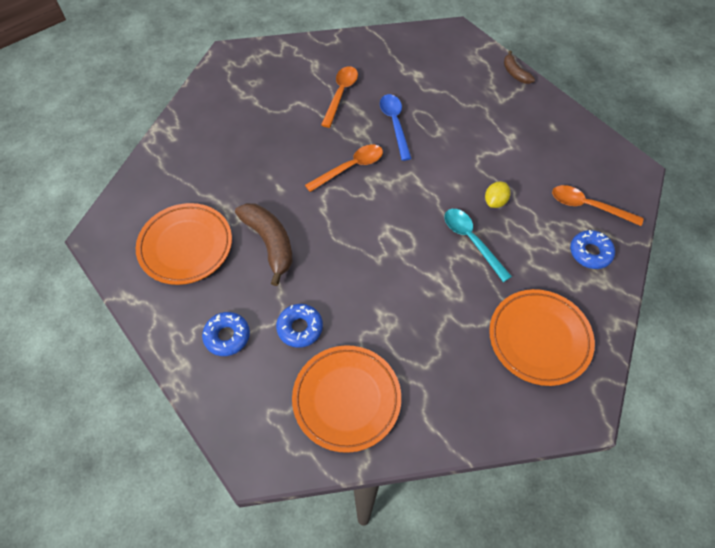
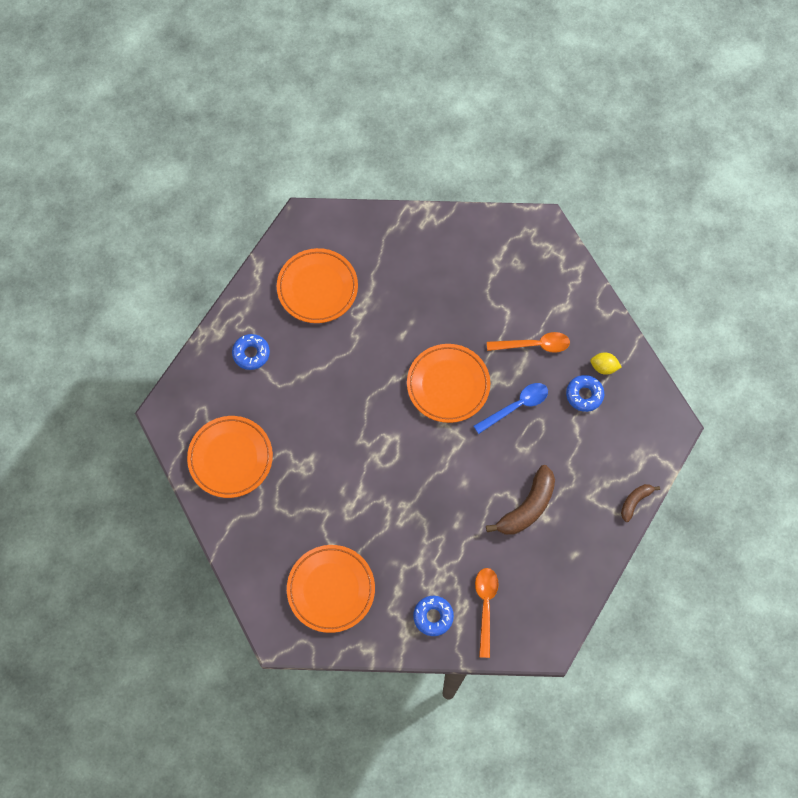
camera: 70 degrees right, 10 degrees up
brown banana [235,203,292,286] -> brown banana moved to [486,465,555,535]
blue donut [276,304,323,348] -> blue donut moved to [566,375,604,412]
orange spoon [305,145,383,192] -> orange plate [407,344,490,423]
turquoise spoon [444,209,512,282] -> none
yellow lemon [485,182,511,208] -> yellow lemon moved to [590,352,622,375]

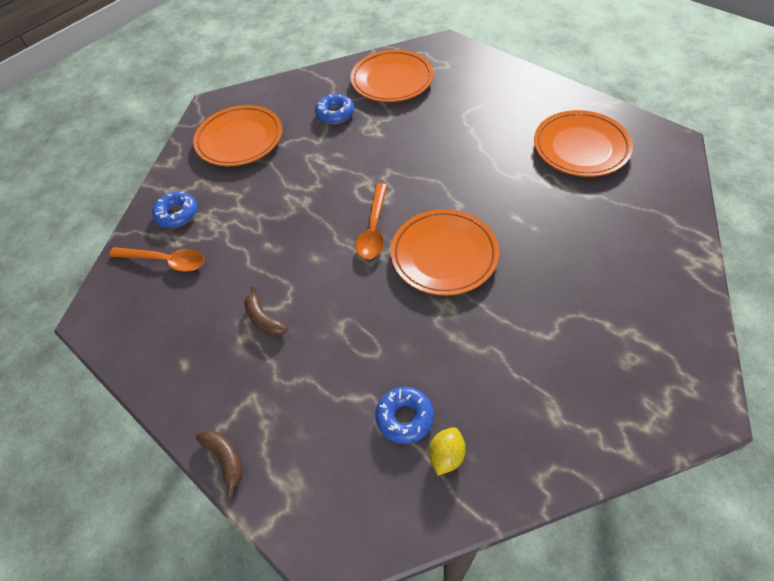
camera: 105 degrees right, 15 degrees down
blue donut [232,334,270,370] -> blue donut moved to [315,94,354,124]
blue spoon [473,383,548,434] -> none
brown banana [486,465,555,535] -> brown banana [244,287,288,336], size x0.56
orange spoon [487,332,570,353] -> orange spoon moved to [356,183,387,259]

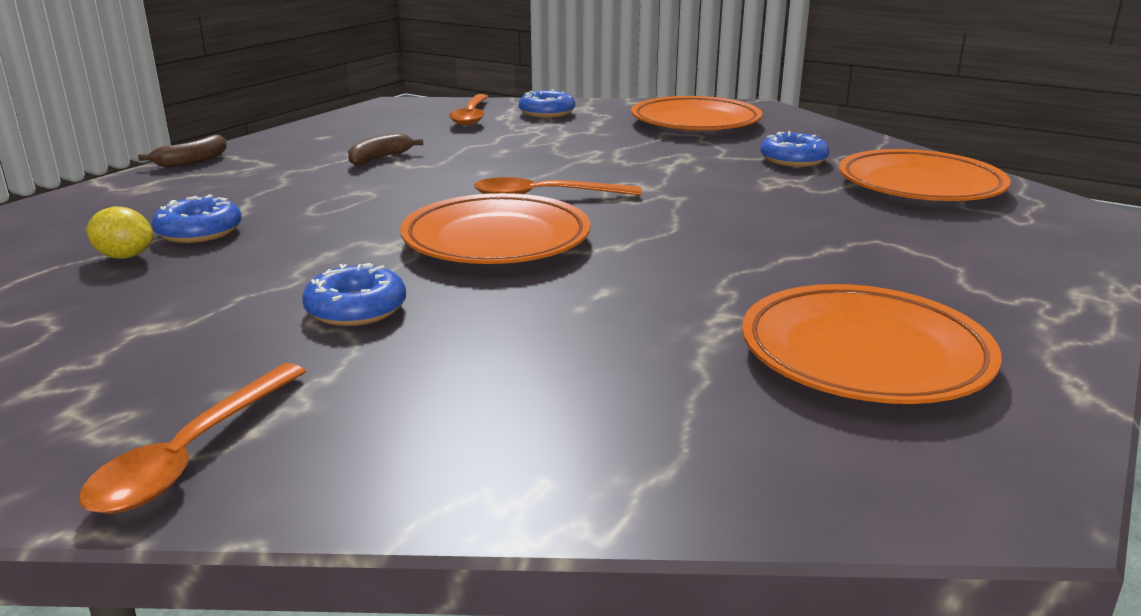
camera: 75 degrees right, 30 degrees down
none -> orange spoon [78,363,306,514]
none -> blue donut [302,263,406,326]

